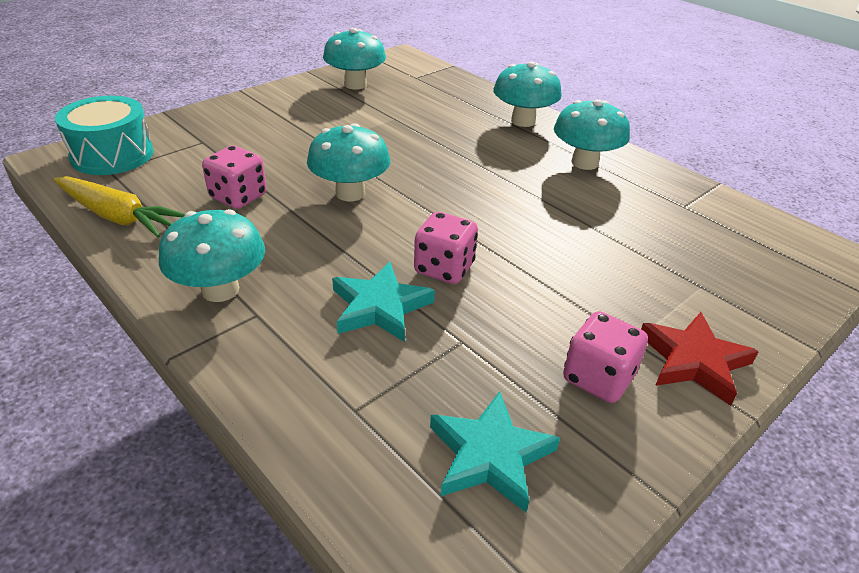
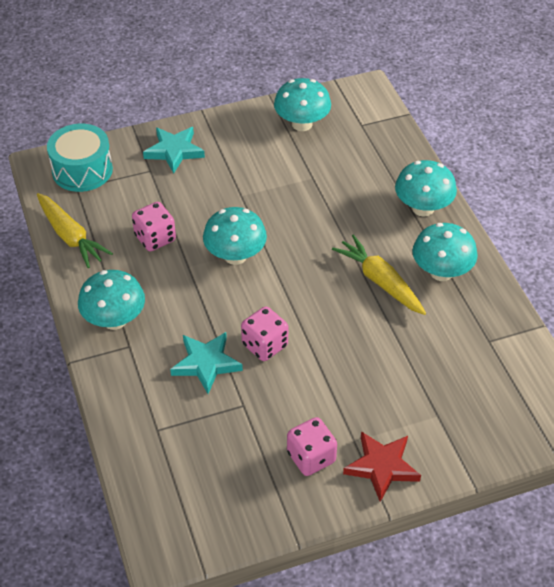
camera: 25 degrees right, 10 degrees up
turquoise star [430,391,560,512] -> turquoise star moved to [143,127,205,173]
none -> yellow carrot [332,235,426,315]

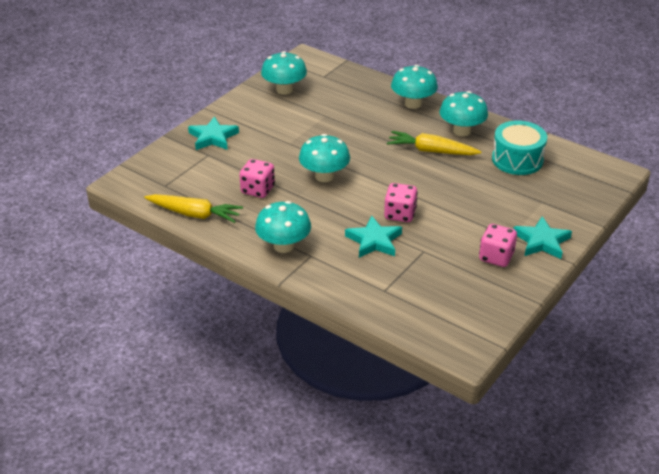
camera: 35 degrees left, 10 degrees down
turquoise drum [47,124,113,192] -> turquoise drum moved to [492,121,547,175]
red star [343,431,421,502] -> turquoise star [513,216,572,259]

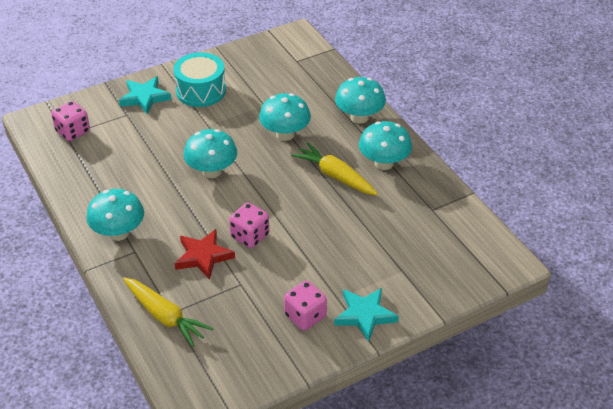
camera: 25 degrees right, 5 degrees up
yellow carrot [144,194,243,223] -> yellow carrot moved to [123,277,213,347]
pink dice [239,159,275,198] -> pink dice moved to [51,101,90,141]
turquoise mushroom [261,51,307,95] -> turquoise mushroom moved to [259,93,311,141]
turquoise star [345,215,402,258] -> red star [175,229,235,280]
turquoise drum [492,121,547,175] -> turquoise drum moved to [173,52,226,107]

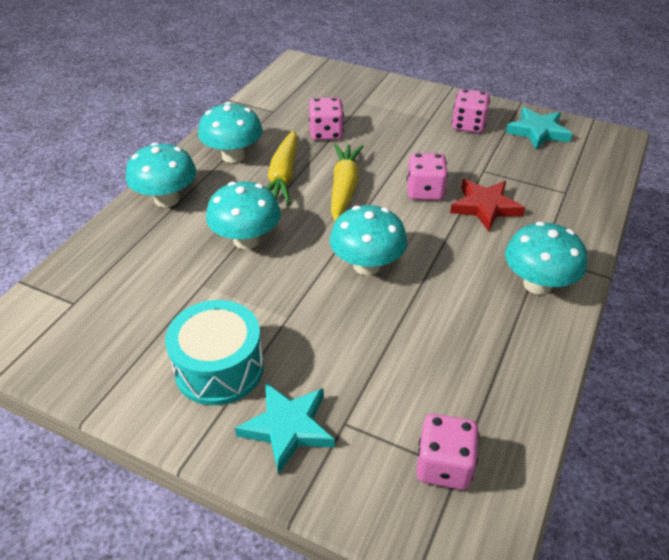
camera: 125 degrees left, 0 degrees up
yellow carrot [123,277,213,347] -> yellow carrot moved to [331,143,364,221]
turquoise star [334,288,399,342] -> turquoise star moved to [506,107,572,150]
none -> pink dice [309,97,344,140]

